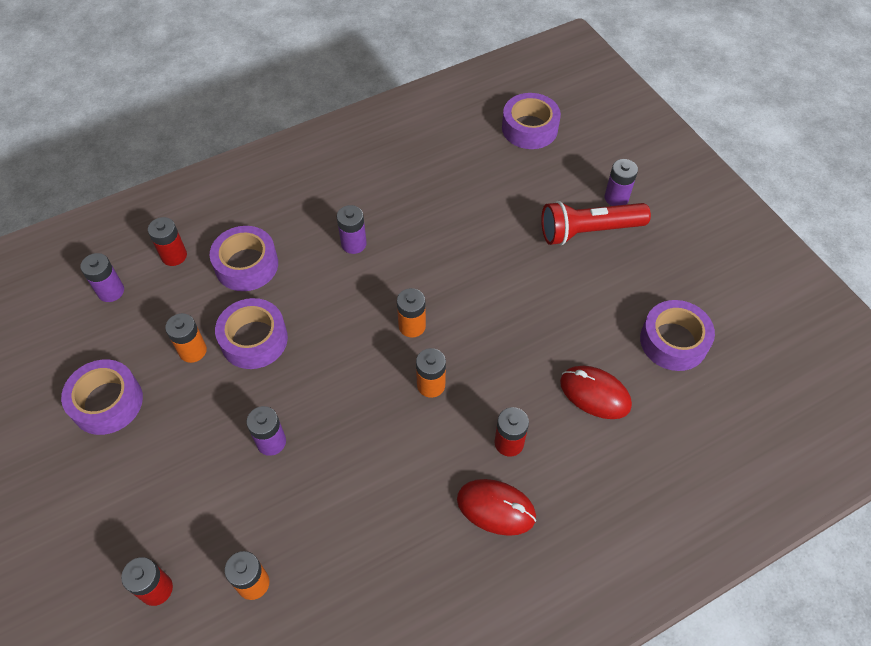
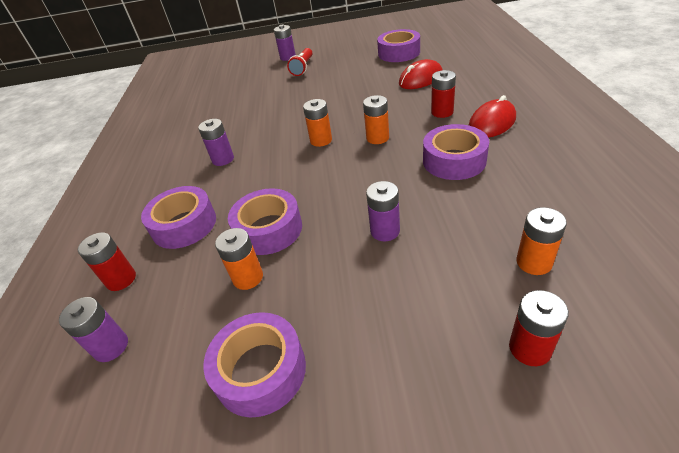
camera: 60 degrees left, 15 degrees down
purple tape [502,93,561,149] -> purple tape moved to [423,124,489,180]
red flashlight [541,201,651,245] -> red flashlight [287,48,313,76], size x0.64

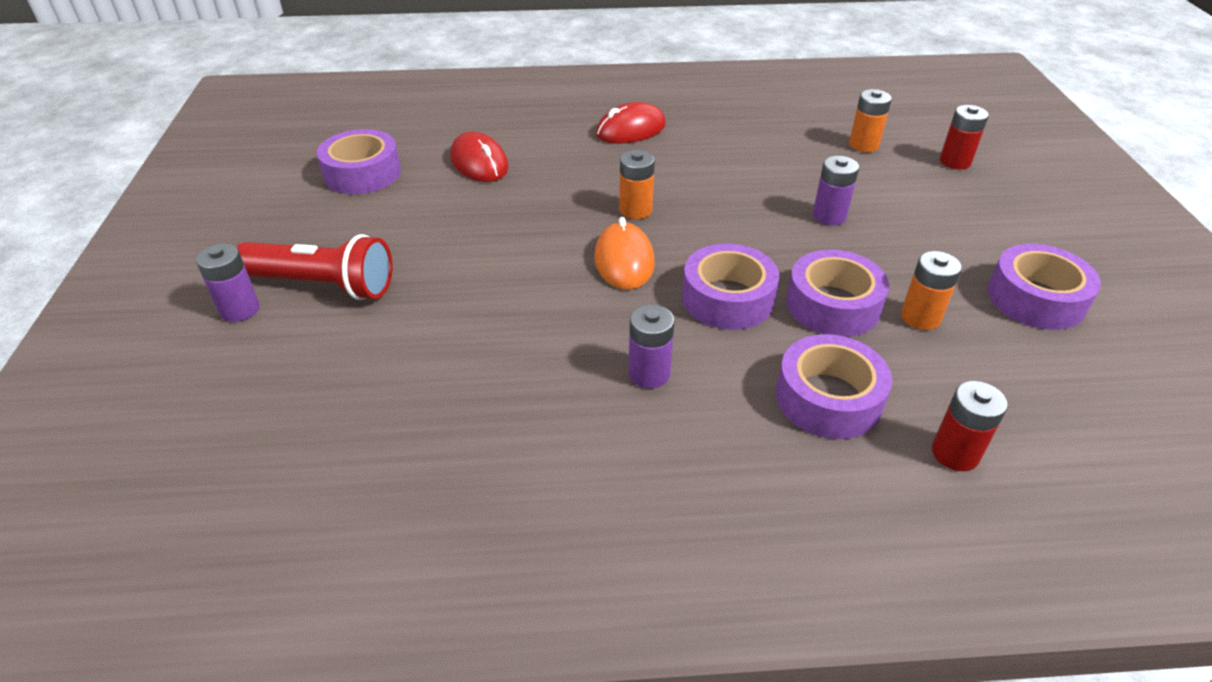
camera: 95 degrees left, 0 degrees up
purple battery [59,297,128,362] -> none
red flashlight [287,48,313,76] -> red flashlight [236,234,393,300], size x1.56
orange battery [303,99,332,147] -> orange mouse [595,217,655,290]
purple tape [423,124,489,180] -> purple tape moved to [682,244,779,330]
red battery [431,70,456,118] -> none
red mouse [469,95,516,138] -> red mouse turned 75 degrees counterclockwise [596,102,666,144]

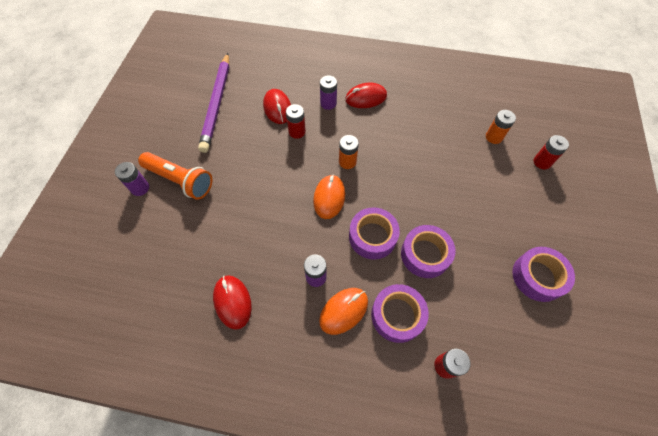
camera: 15 degrees right, 20 degrees up
red flashlight [236,234,393,300] -> orange flashlight [138,152,212,200]
purple tape [317,129,401,194] -> purple pencil [198,53,229,153]
purple battery [813,156,859,226] -> purple battery moved to [320,75,337,110]
orange battery [901,251,962,330] -> none
none -> red mouse [213,275,252,330]
none -> red battery [286,104,306,139]
none -> orange mouse [319,288,368,335]

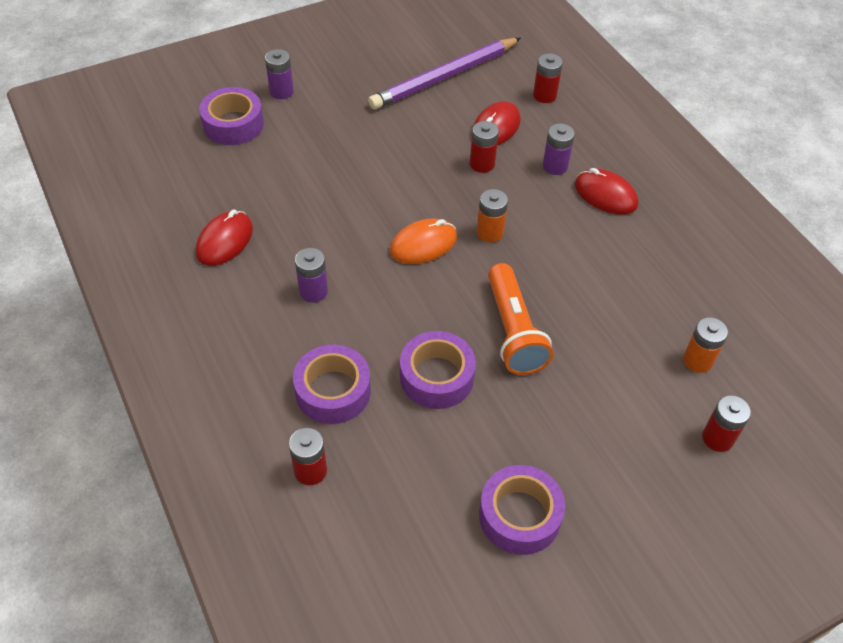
camera: 50 degrees right, 10 degrees down
orange flashlight [138,152,212,200] -> orange flashlight moved to [488,263,553,375]
orange mouse [319,288,368,335] -> none
purple tape [349,207,400,259] -> purple tape moved to [199,87,264,145]
none -> red battery [533,53,563,103]

